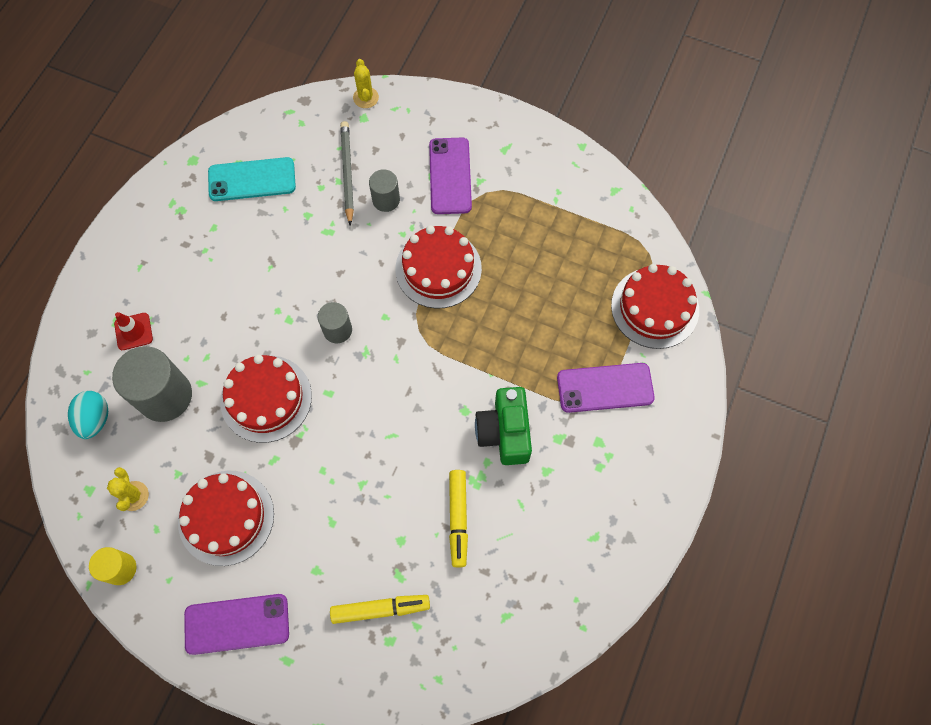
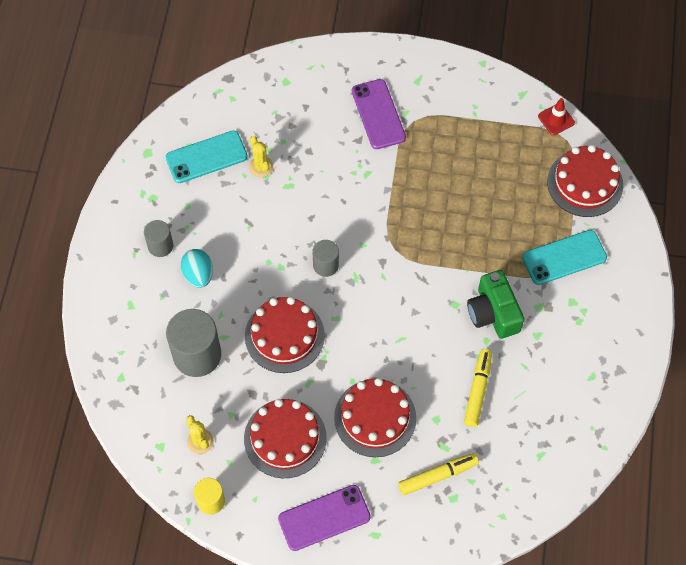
camera: 15 degrees left, 5 degrees down
turquoise egg [68,391,108,439] -> turquoise egg moved to [181,249,213,288]
red traffic cone [114,312,153,350] -> red traffic cone moved to [538,98,575,135]
grey pencil [340,121,354,226] -> none
yellow cactus [353,59,379,108] -> yellow cactus moved to [249,136,273,177]
grey cylinder [369,169,400,212] -> grey cylinder moved to [144,220,173,257]
red cake [396,225,482,309] -> red cake moved to [334,378,416,457]
yellow marker [449,470,468,567] -> yellow marker turned 150 degrees counterclockwise [464,349,492,427]
purple phone [557,363,655,413] -> turquoise phone [522,230,607,285]

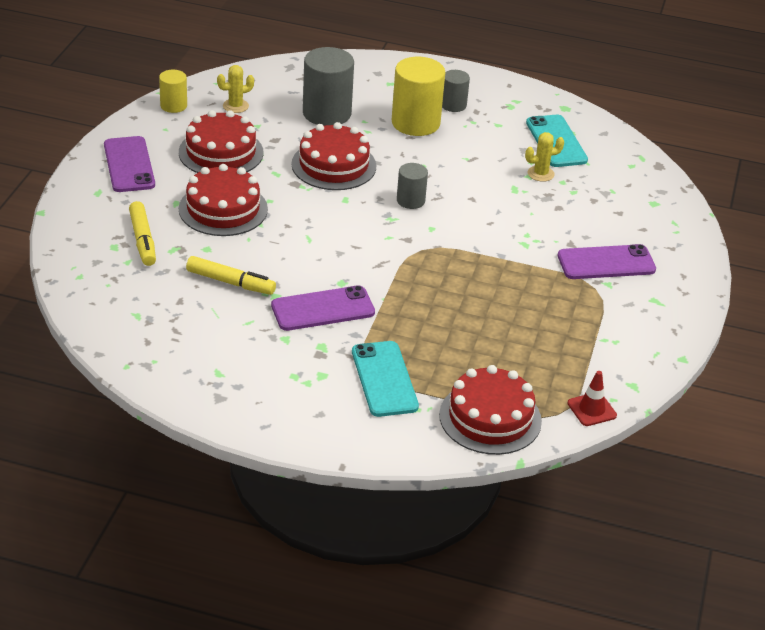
camera: 95 degrees right, 25 degrees down
turquoise egg [181,249,213,288] -> yellow cylinder [392,57,445,136]
green camera [467,270,524,339] -> purple phone [271,285,375,331]

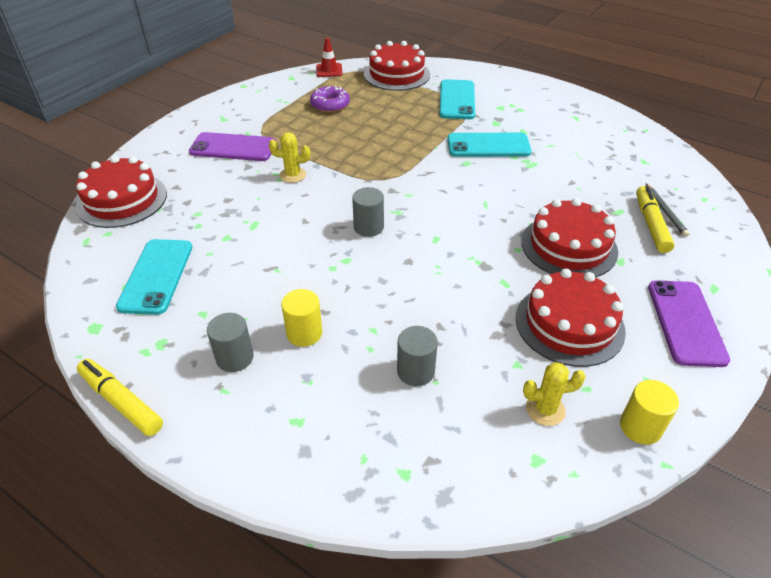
camera: 160 degrees left, 5 degrees up
yellow marker [186,256,276,295] -> yellow marker moved to [77,359,163,436]
purple phone [271,285,375,331] -> turquoise phone [447,133,532,157]
red cake [291,122,376,190] -> red cake moved to [76,156,167,228]
grey cylinder [303,47,354,126] -> grey cylinder [397,326,438,386], size x0.55
yellow cylinder [392,57,445,136] -> yellow cylinder [281,289,322,347], size x0.55
yellow cactus [525,132,564,182] -> yellow cactus moved to [269,132,310,183]
none -> purple donut [310,86,350,113]
none -> grey pencil [645,183,690,237]

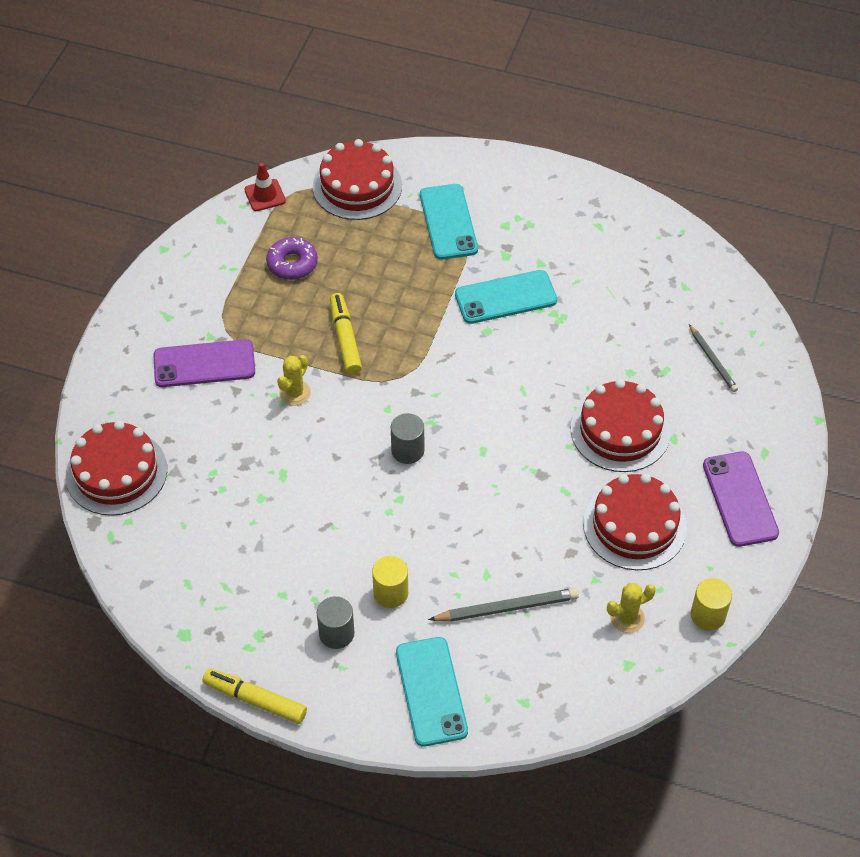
camera: 15 degrees left, 10 degrees up
turquoise phone [116,239,192,315] -> turquoise phone moved to [396,637,468,747]
yellow cactus [269,132,310,183] -> yellow cactus turned 45 degrees counterclockwise [277,355,311,406]
grey cylinder [397,326,438,386] -> grey pencil [428,588,579,622]
yellow marker [636,186,675,253] -> yellow marker moved to [330,293,362,375]

